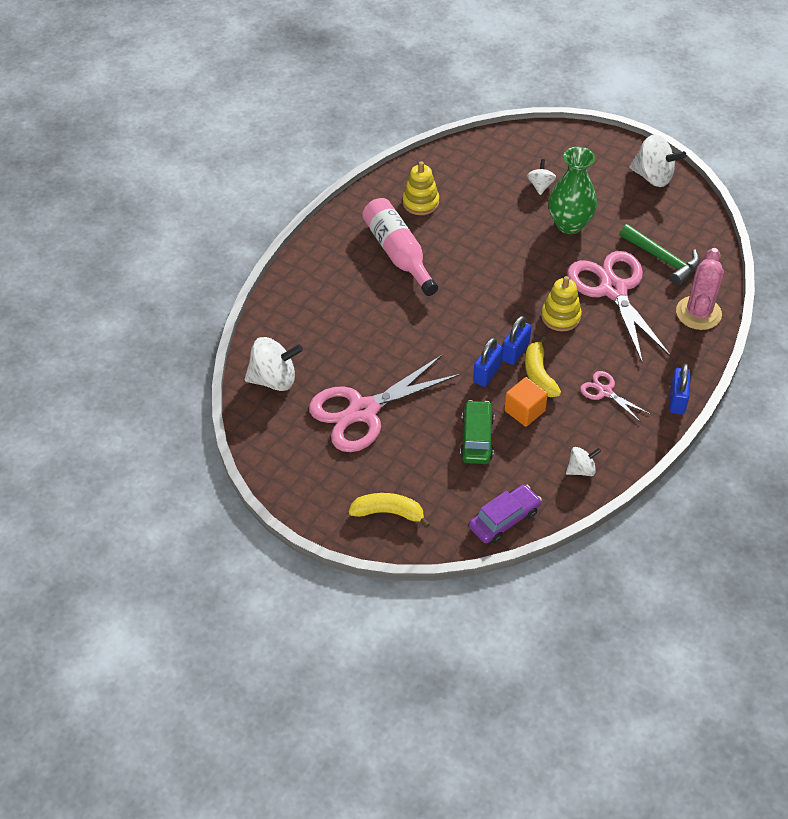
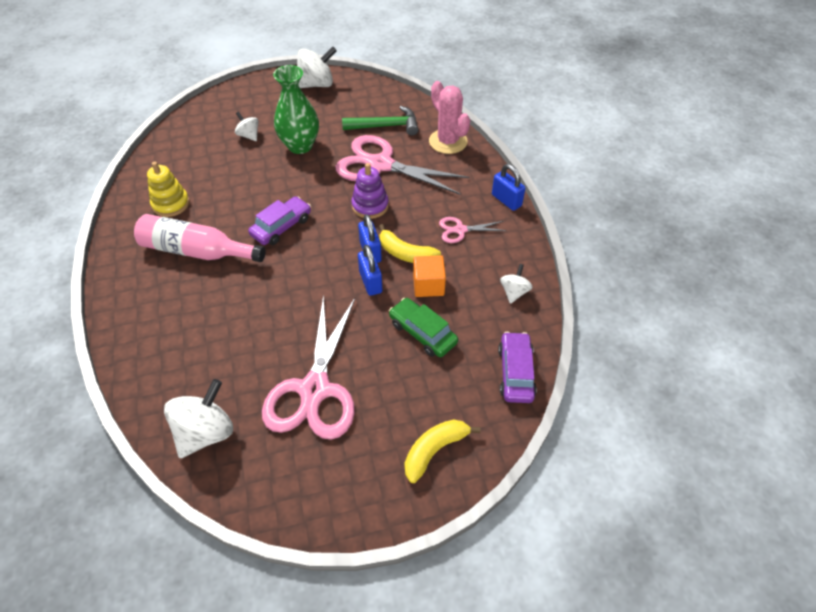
camera: 50 degrees left, 0 degrees up
yellow stacking toy [541,276,582,331] -> purple stacking toy [351,163,389,219]
none -> purple car [248,196,311,245]

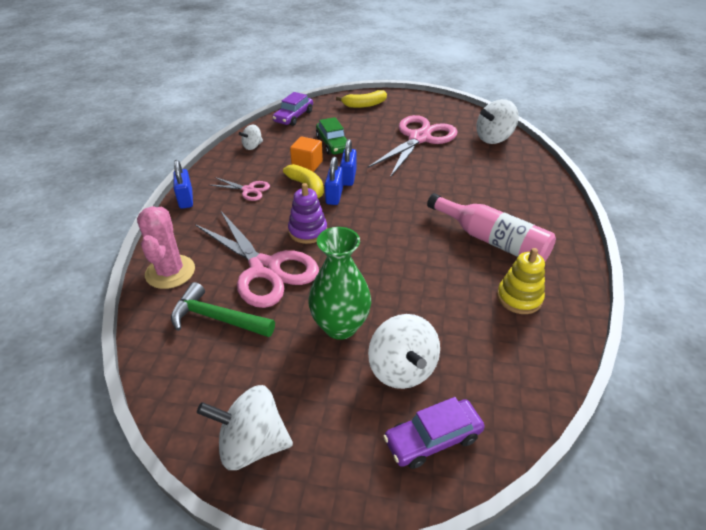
camera: 155 degrees left, 10 degrees down
white spinning top [235,112,259,141] -> white spinning top [368,314,440,389], size x1.81
purple car [248,196,311,245] -> purple car moved to [383,397,485,469]

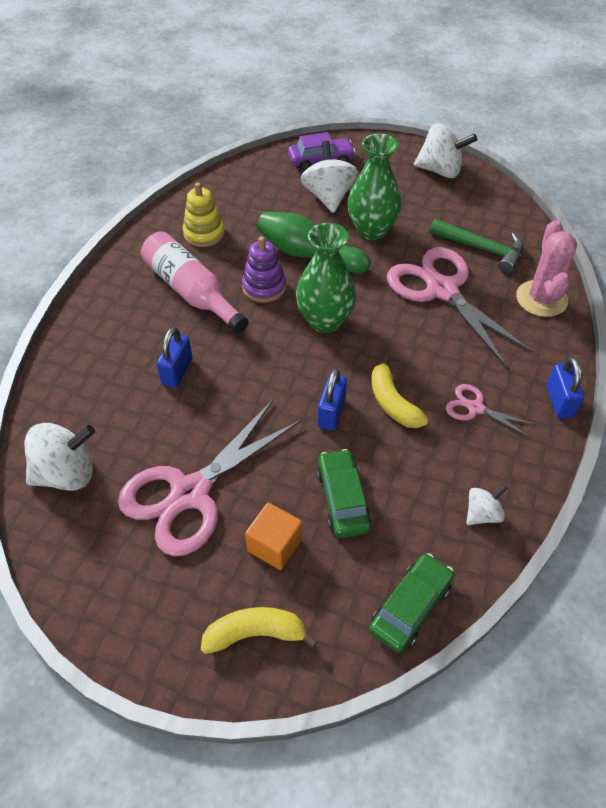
camera: 170 degrees left, 10 degrees up
purple car [273,92,313,126] -> green car [369,553,454,653]
purple stacking toy [288,183,327,244] -> purple stacking toy moved to [242,236,286,303]
orange cube [290,136,323,172] -> orange cube moved to [245,503,302,570]
blue padlock [325,157,343,205] -> blue padlock moved to [157,327,192,388]
none -> green bowling pin [257,212,371,273]
none -> green vase [296,223,356,333]

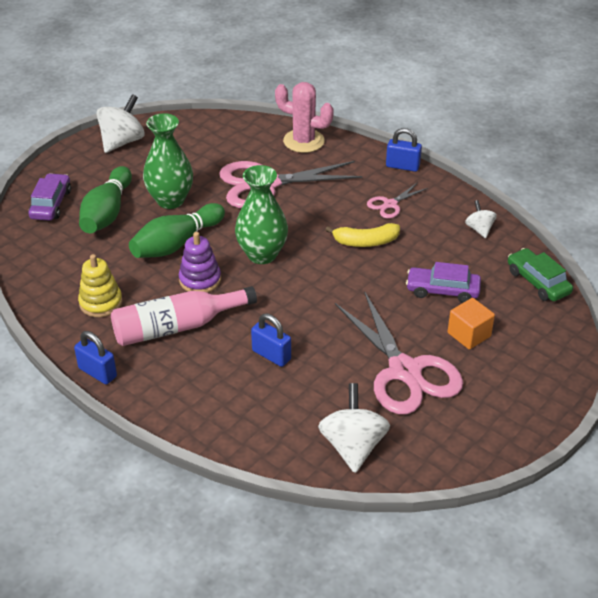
camera: 70 degrees left, 10 degrees down
yellow banana [201,607,318,654] -> none
white spinning top [301,141,358,213] -> green bowling pin [79,166,132,233]
green car [317,449,372,538] -> purple car [406,262,481,303]
blue padlock [318,369,347,431] -> blue padlock moved to [74,331,117,384]
green hammer [429,218,524,274] -> none

